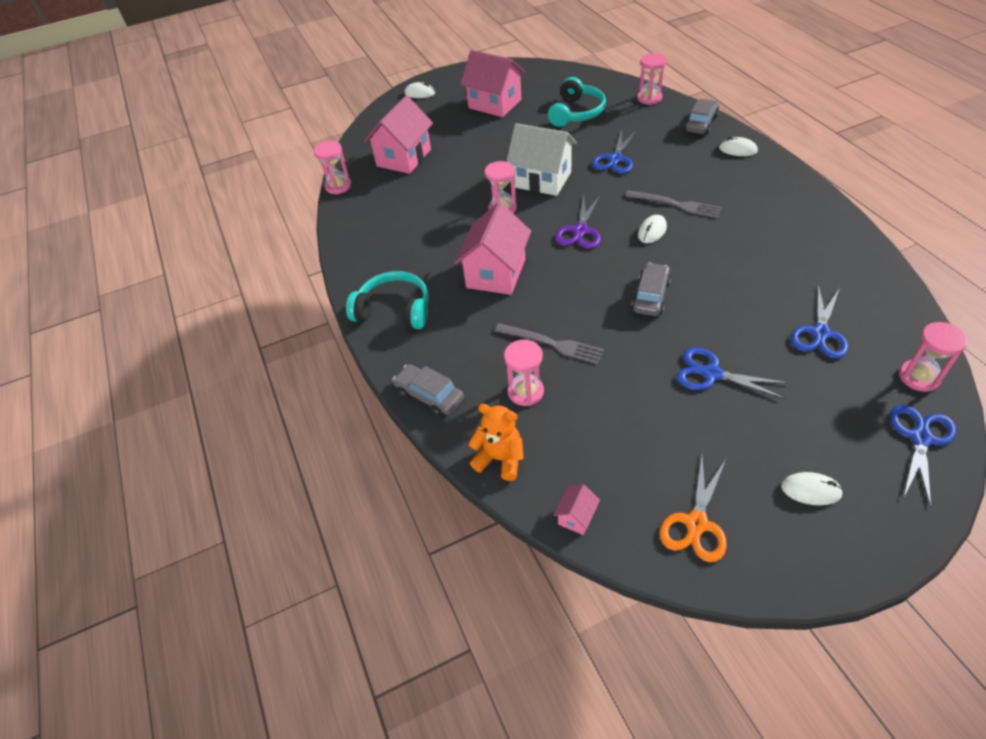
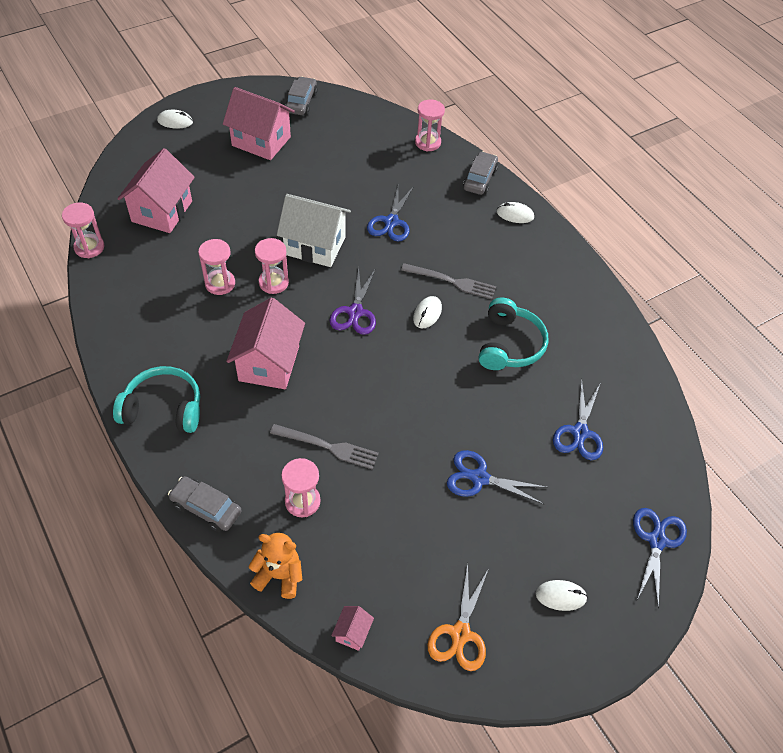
camera: 15 degrees left, 5 degrees up
turquoise headphones [547,77,606,127] -> turquoise headphones moved to [479,298,548,370]
grey car [631,263,671,316] -> grey car moved to [285,76,318,115]
pink hourglass [899,322,968,392] -> pink hourglass moved to [198,239,235,295]

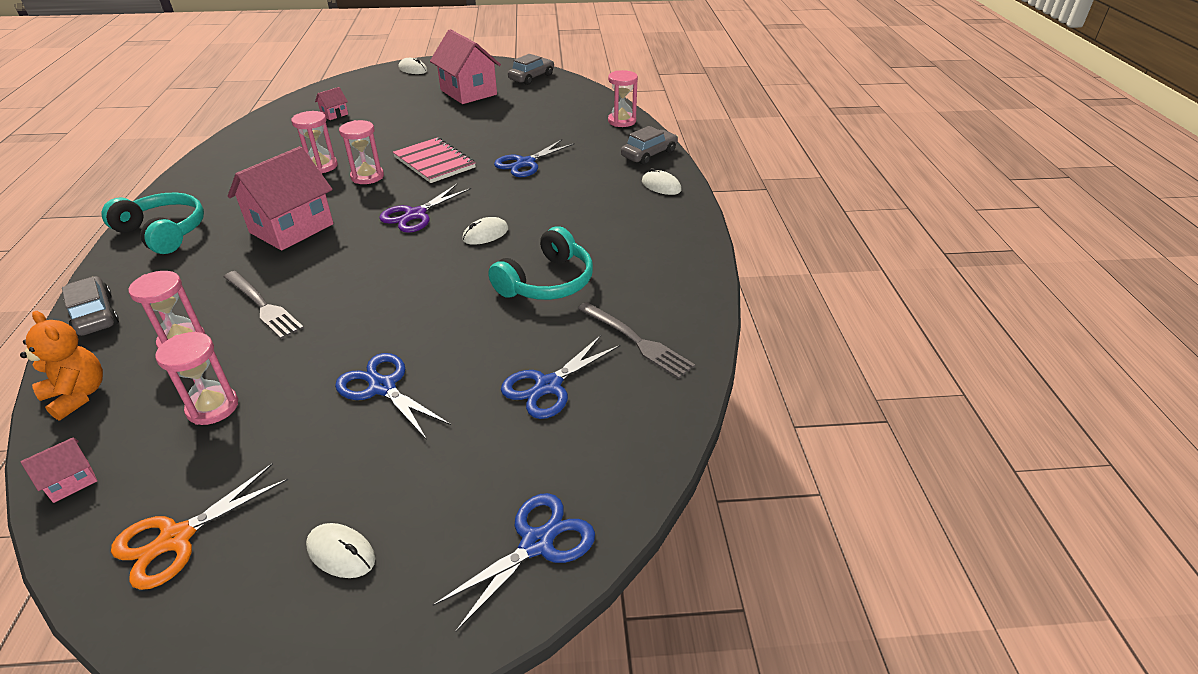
camera: 30 degrees right, 15 degrees down
pink hourglass [62,202,104,258] -> pink hourglass moved to [155,332,238,425]
pink house [117,148,195,233] -> pink house [315,87,348,120], size x0.43
white house [277,194,351,267] -> pink notebook [393,137,476,183]
grey fork [401,263,496,299] -> grey fork moved to [578,302,695,379]

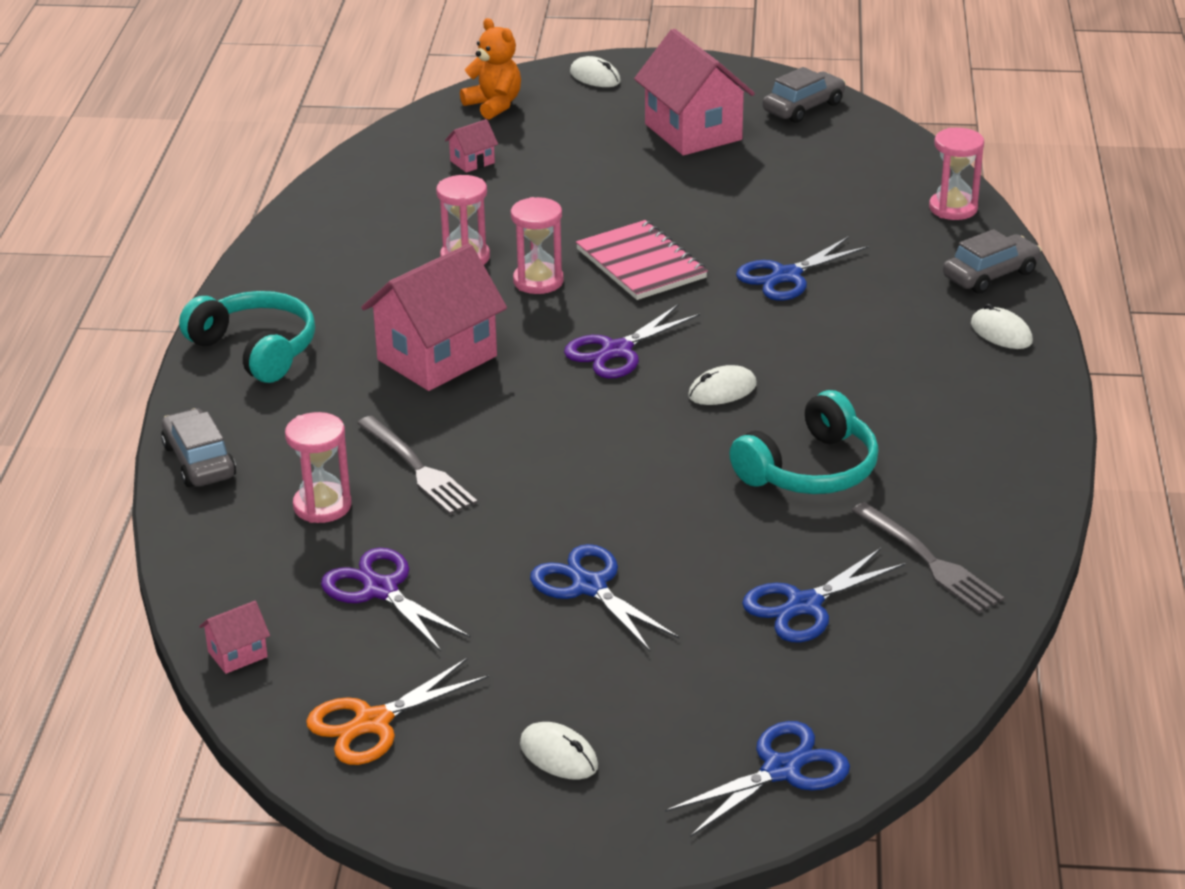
camera: 10 degrees right, 5 degrees down
orange teddy bear [20,311,103,421] -> orange teddy bear moved to [460,18,521,120]
pink hourglass [155,332,238,425] -> purple scissors [321,548,470,652]

